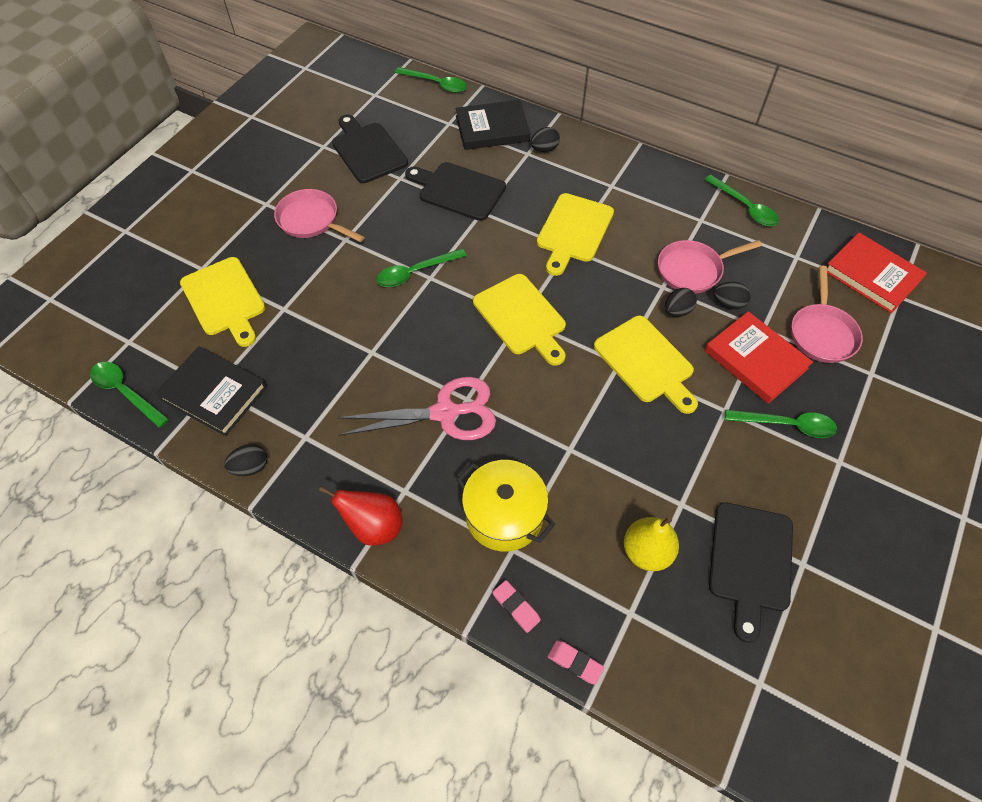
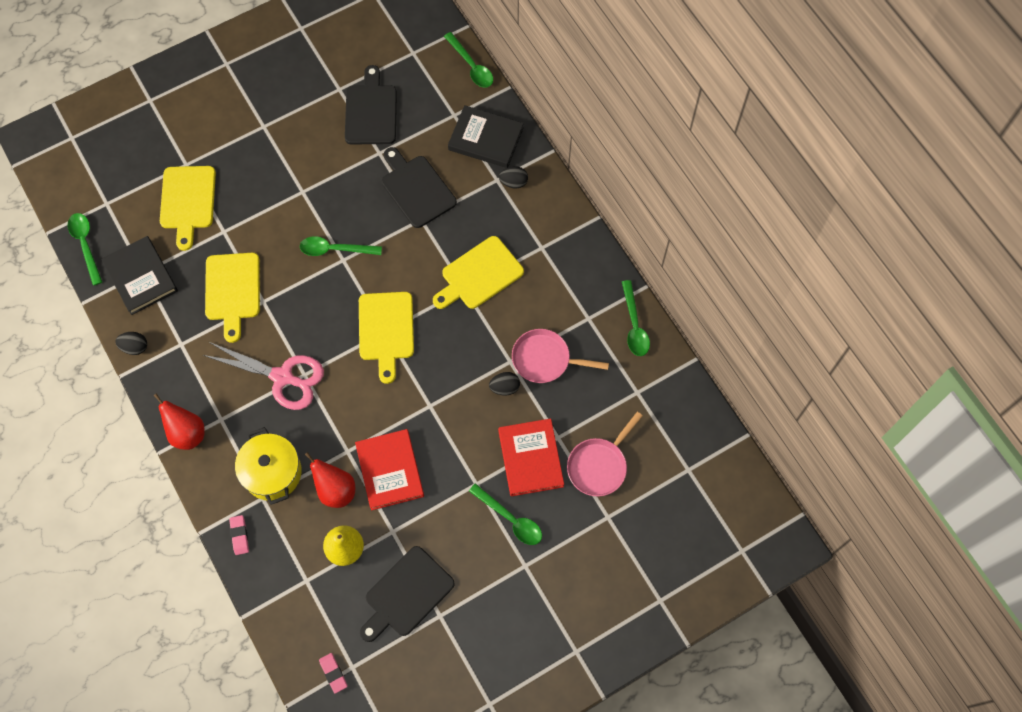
camera: 30 degrees right, 10 degrees up
pink pan [274,189,365,242] -> none
pink eraser [548,640,604,685] -> pink eraser moved to [319,653,347,694]
yellow cutting board [594,316,698,414] -> yellow cutting board moved to [205,253,260,343]
black egg [713,282,751,309] -> none
red book [827,233,927,313] -> red book moved to [355,429,424,510]
none -> red pear [305,452,355,508]

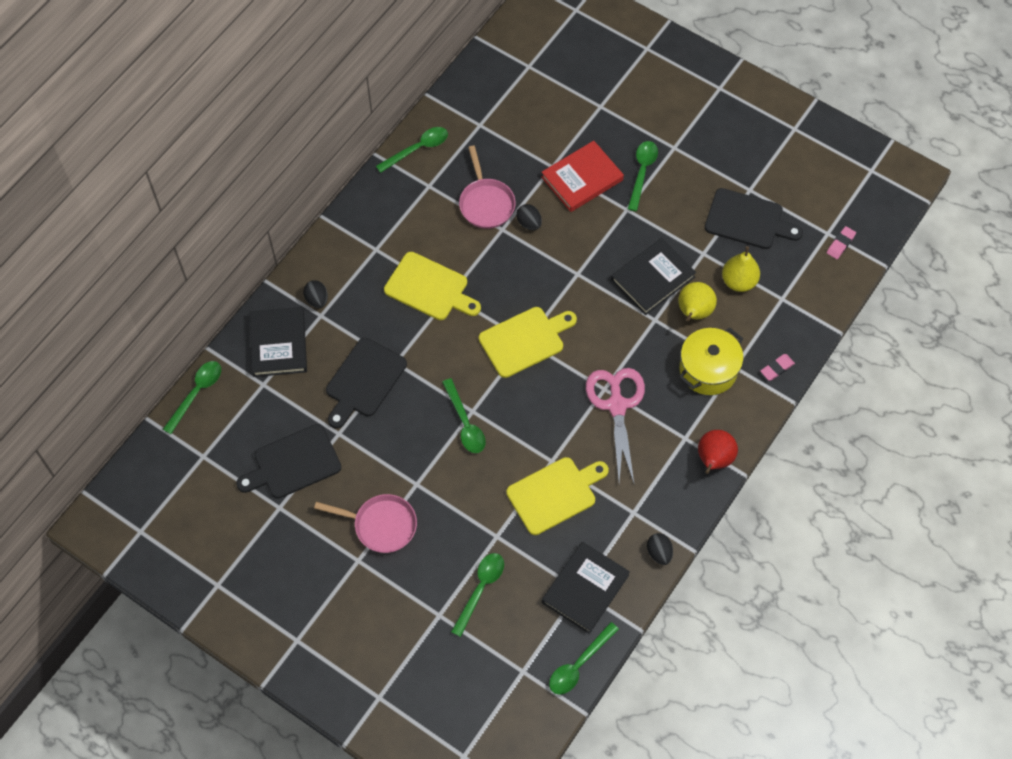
camera: 115 degrees left, 5 degrees down
yellow cutting board [160,166,216,251] -> green spoon [451,553,504,637]
red pear [305,452,355,508] -> yellow pear [678,282,717,321]
red book [355,429,424,510] -> black book [611,238,696,315]
pink pan [567,412,643,496] -> pink pan moved to [314,494,417,553]

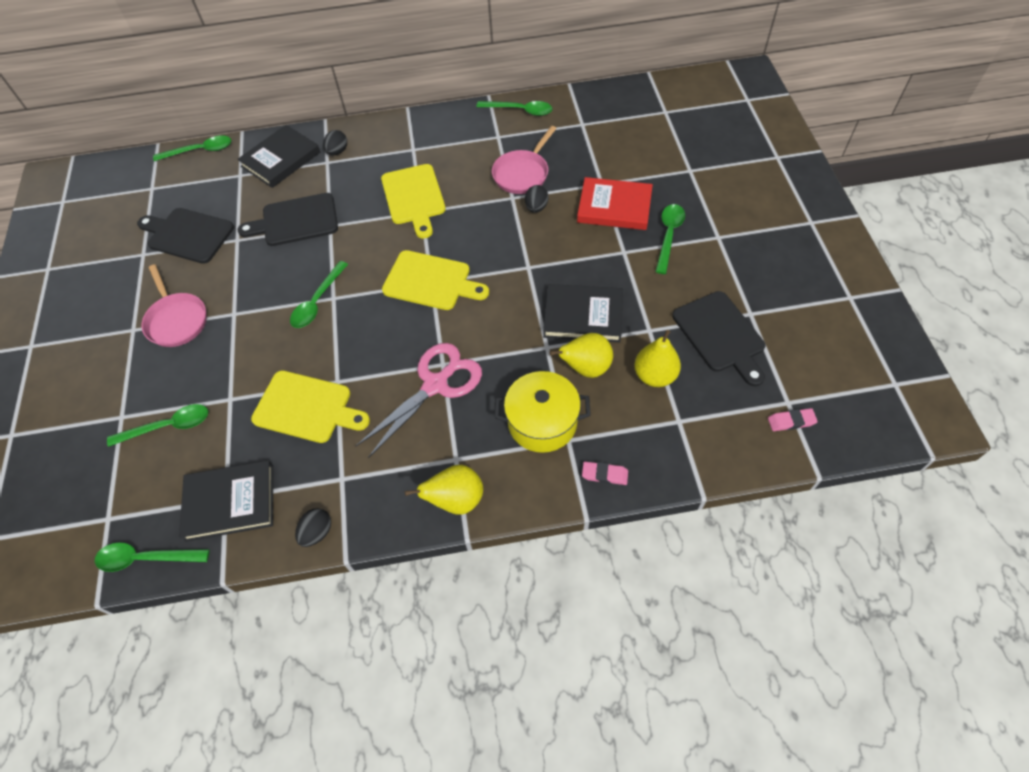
camera: 50 degrees right, 5 degrees down
green spoon [628,141,658,211] -> green spoon turned 45 degrees counterclockwise [655,204,685,274]
red pear [698,430,738,474] -> yellow pear [405,465,483,515]

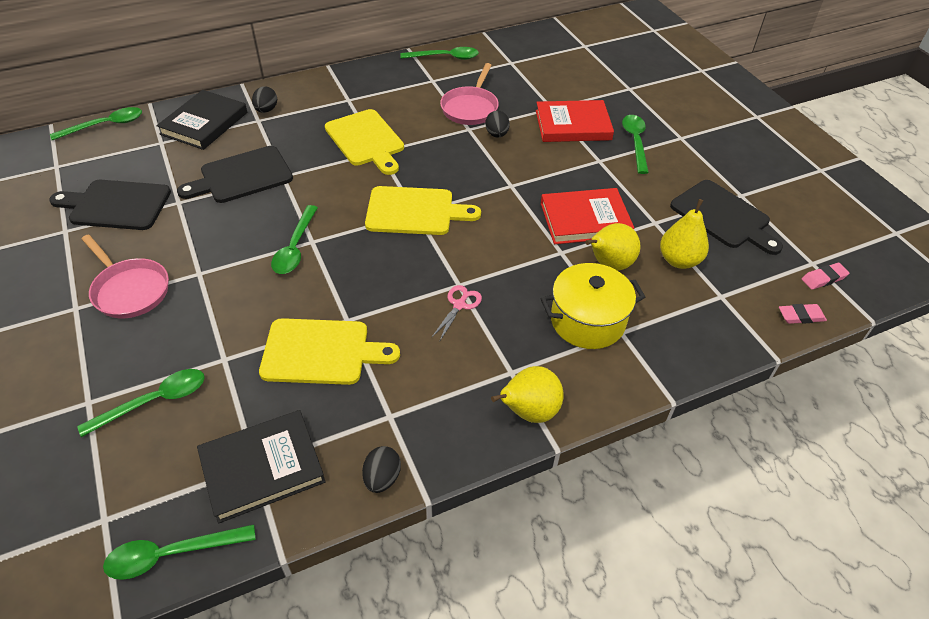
camera: 20 degrees left, 10 degrees down
pink scissors [356,343,482,458] -> pink scissors [431,285,482,342], size x0.46
black book [543,284,623,343] -> red book [541,188,634,244]
pink eraser [582,462,628,485] -> pink eraser moved to [779,304,827,324]

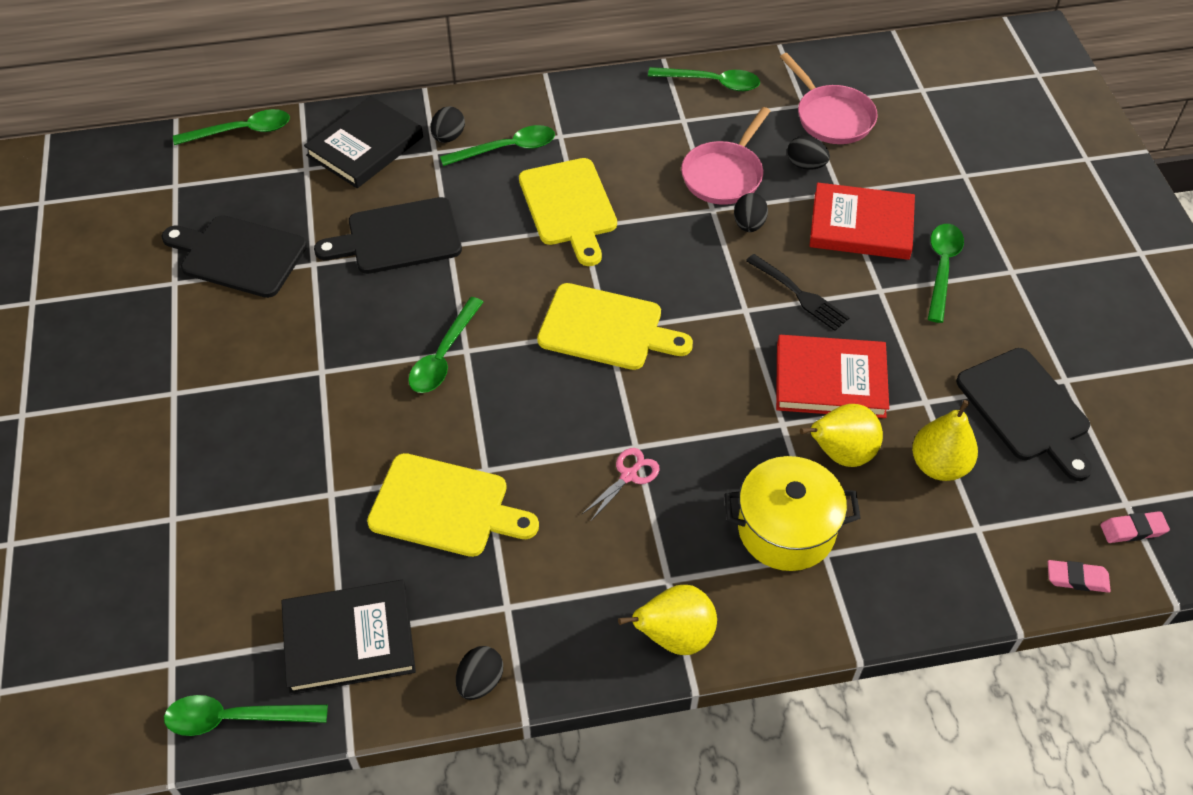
camera: 15 degrees right, 5 degrees up
green spoon [77,369,205,437] -> green spoon moved to [440,125,555,166]
pink pan [82,234,169,318] -> pink pan moved to [780,53,878,144]
none -> black fork [746,254,850,331]
none -> black egg [787,136,830,170]

